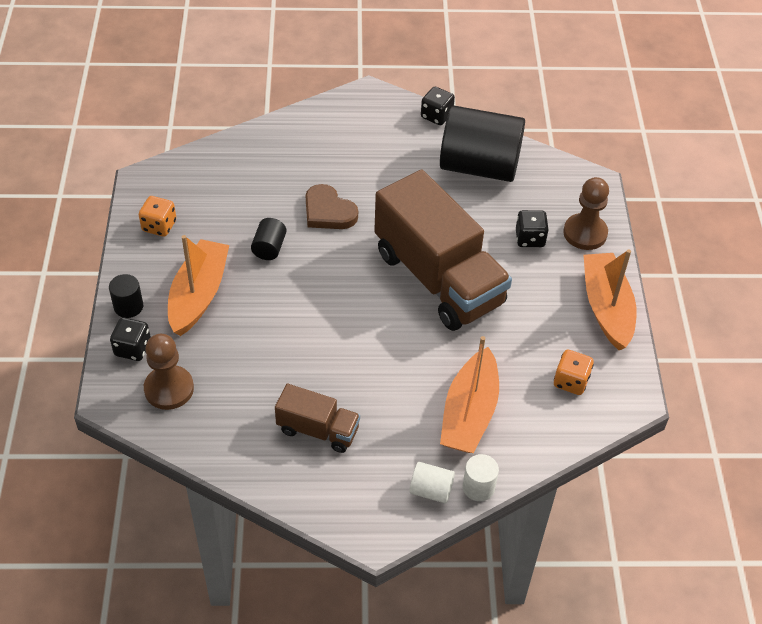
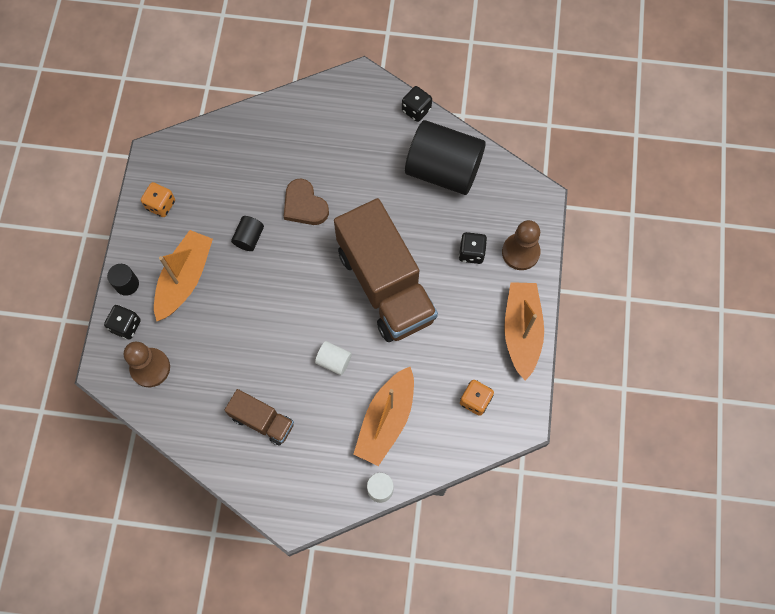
camera: 10 degrees right, 20 degrees up
white cylinder [409,462,455,503] -> white cylinder moved to [315,341,352,375]

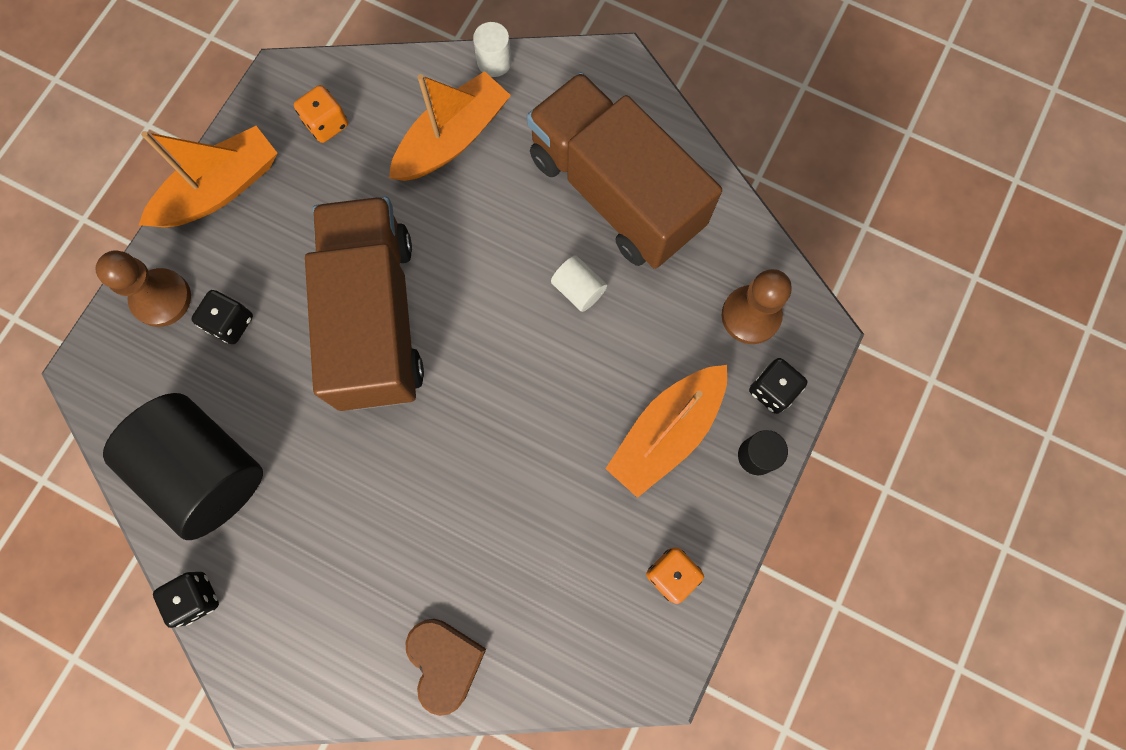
camera: 160 degrees left, 5 degrees up
brown truck [224,389,294,446] -> brown truck [527,72,722,269], size x2.07
black cylinder [231,216,264,251] -> none
brown heart [284,178,329,225] -> brown heart moved to [405,619,486,716]
white cylinder [315,341,352,375] -> white cylinder moved to [551,255,607,312]
orange boat [504,282,544,381] -> orange boat turned 150 degrees counterclockwise [139,126,277,227]

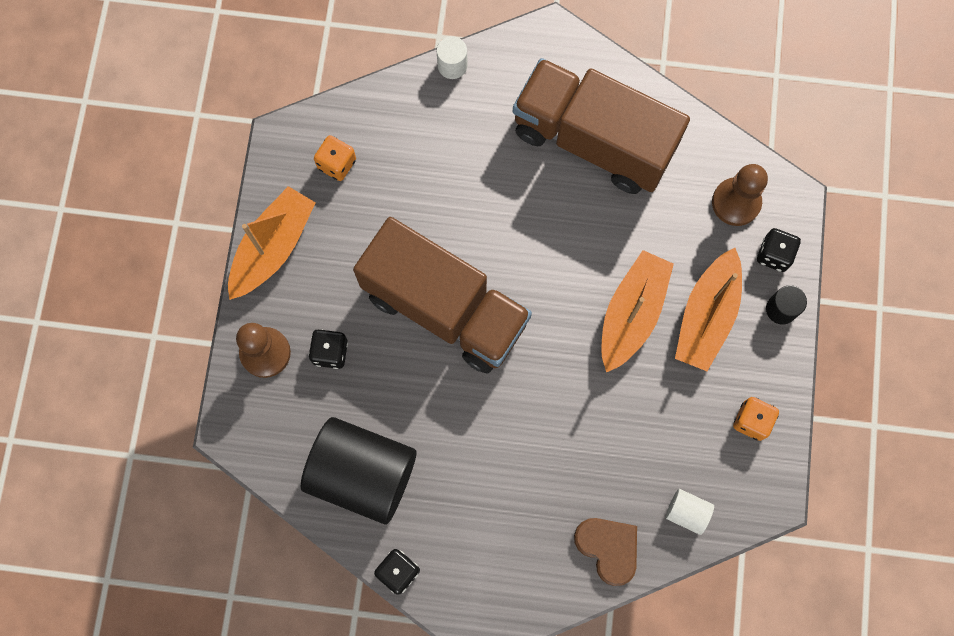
camera: 20 degrees left, 0 degrees up
brown truck [305,197,424,411] -> brown truck turned 150 degrees clockwise [353,217,532,374]
orange boat [389,71,511,181] -> orange boat moved to [601,250,674,373]
white cylinder [551,255,607,312] -> white cylinder moved to [666,489,714,535]

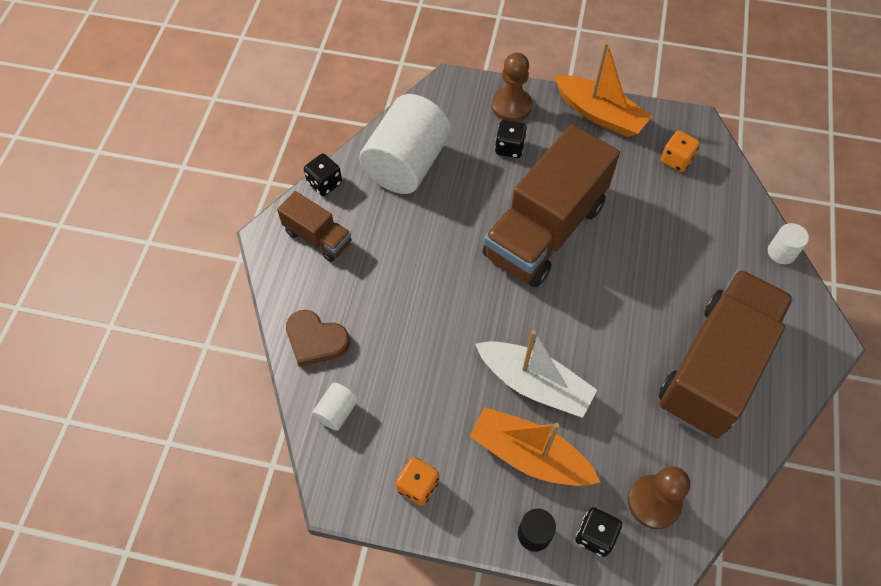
camera: 95 degrees right, 15 degrees down
black cylinder [301,417,416,524] -> white cylinder [359,94,451,194]
brown heart [574,518,637,586] -> brown heart turned 60 degrees clockwise [286,310,350,367]
orange boat [601,250,674,373] -> white boat [475,330,597,418]
none -> brown truck [277,191,352,262]

